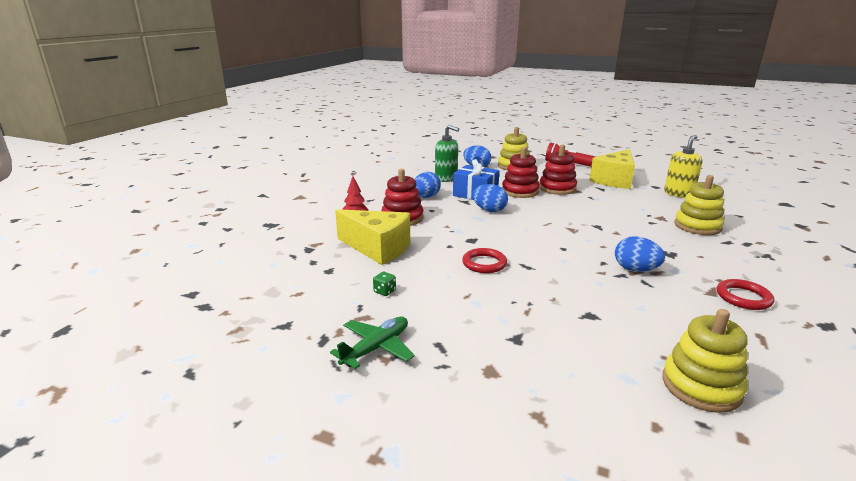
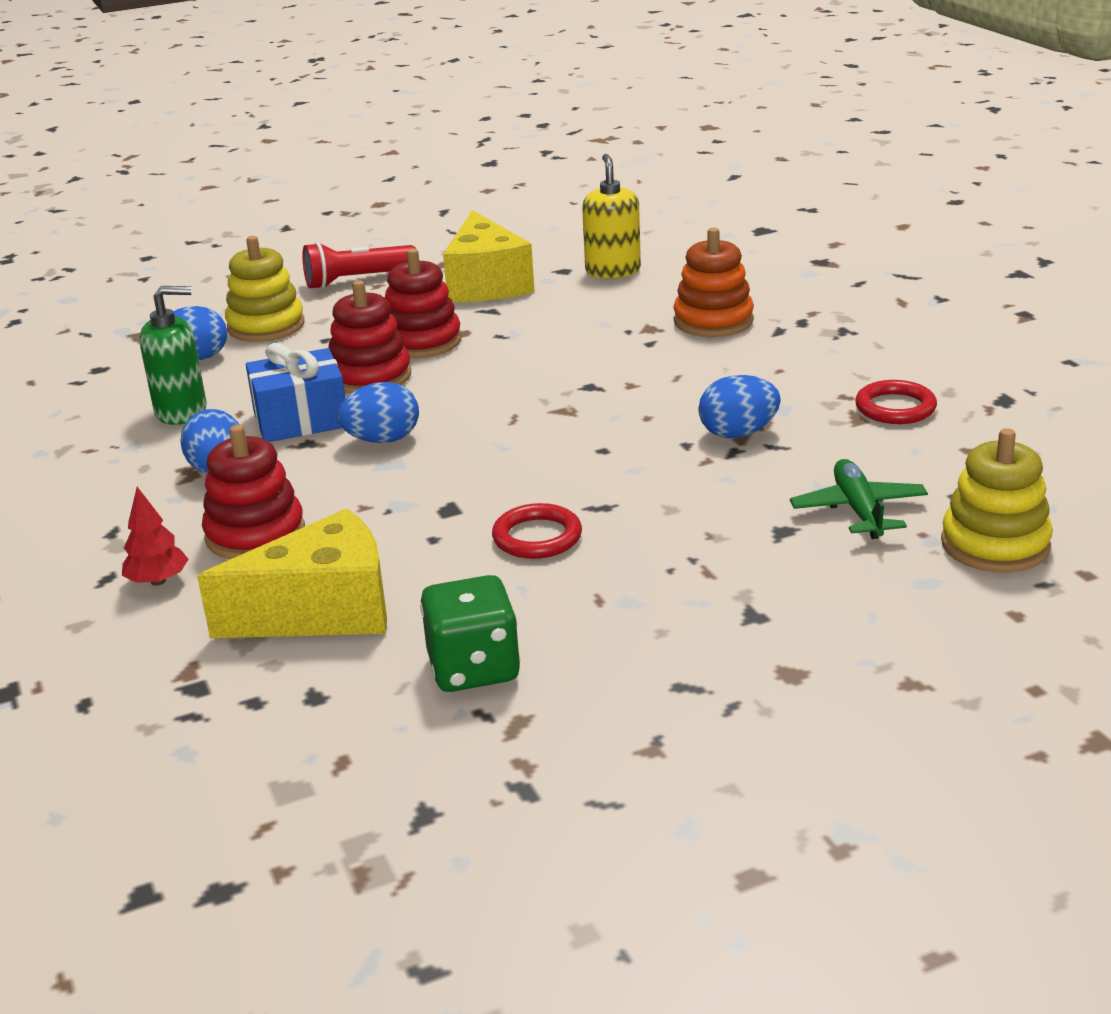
camera: 45 degrees left, 5 degrees up
green plane [330,317,415,369] -> green plane moved to [790,459,928,539]
green dice [373,272,396,296] -> green dice [420,575,520,692], size x2.29
yellow stacking toy [674,175,724,235] -> orange stacking toy [673,228,754,337]

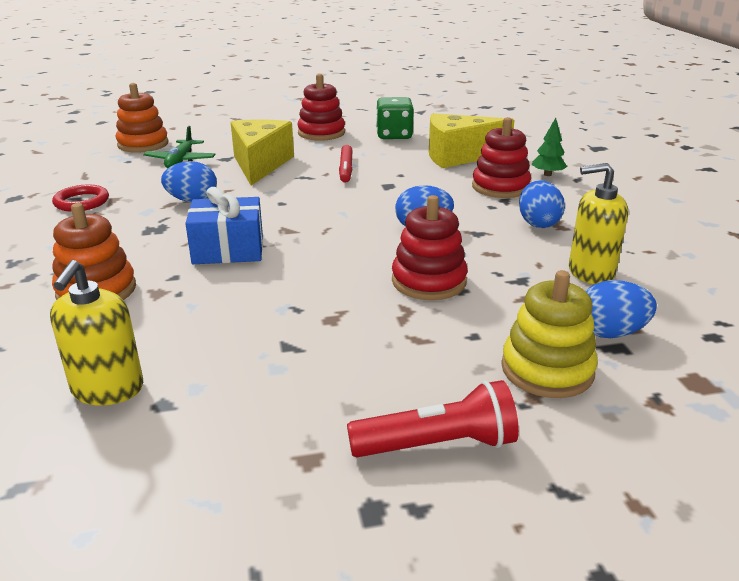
camera: 170 degrees left, 0 degrees up
red tree [122,487,189,586] -> green tree [531,118,567,176]
green soap dispenser [139,286,207,425] -> yellow soap dispenser [569,163,628,284]
blue gift [246,343,345,442] -> blue gift moved to [185,187,263,264]
red stacking toy [385,248,462,358] -> red stacking toy moved to [297,74,345,141]
yellow cheese [443,210,535,302] -> yellow cheese moved to [231,119,294,186]
red ring [492,503,582,559] -> red marker [339,145,353,183]
yellow stacking toy [941,428,1053,573] -> orange stacking toy [116,83,168,153]

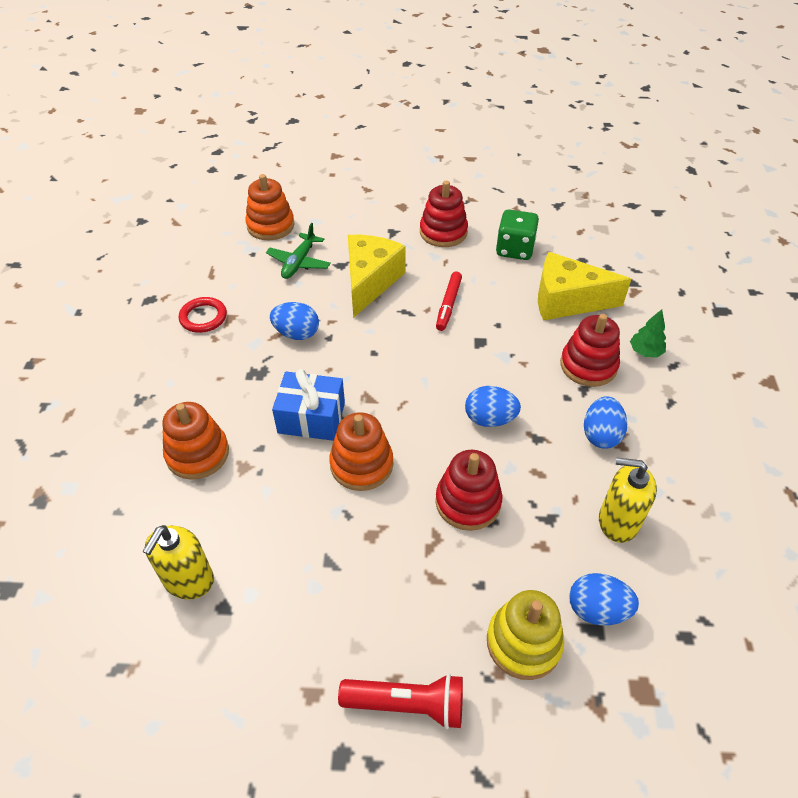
camera: 15 degrees right, 20 degrees up
none -> orange stacking toy [329,412,393,491]

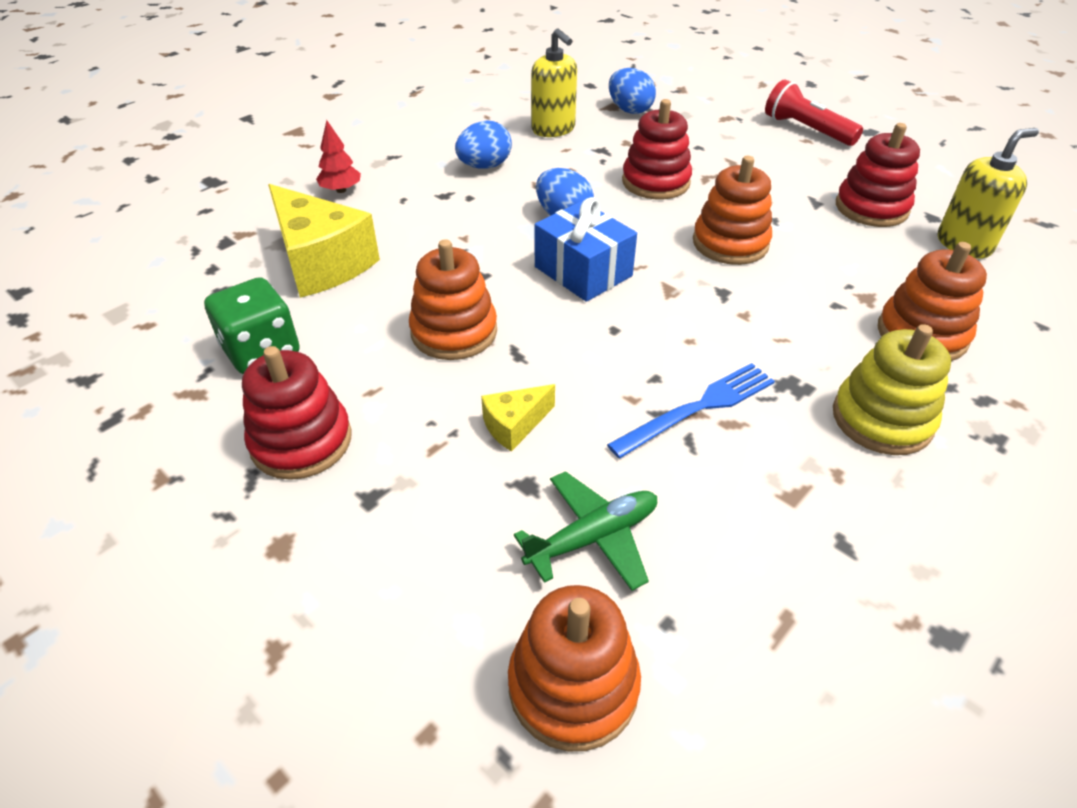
camera: 140 degrees left, 5 degrees down
red ring [179,297,227,333] -> none
blue egg [270,302,319,340] -> blue fork [607,363,775,458]
blue gift [272,369,345,441] -> blue gift moved to [534,197,637,302]
yellow cheese [348,235,406,318] -> yellow cheese [481,384,555,452], size x0.47
red marker [436,272,462,331] -> orange stacking toy [409,239,497,360]
yellow stacking toy [487,590,564,680] -> yellow stacking toy moved to [833,324,951,455]
red stacking toy [560,314,620,387] -> red stacking toy moved to [836,123,920,227]
green tree [630,309,666,358] -> red tree [316,120,361,193]

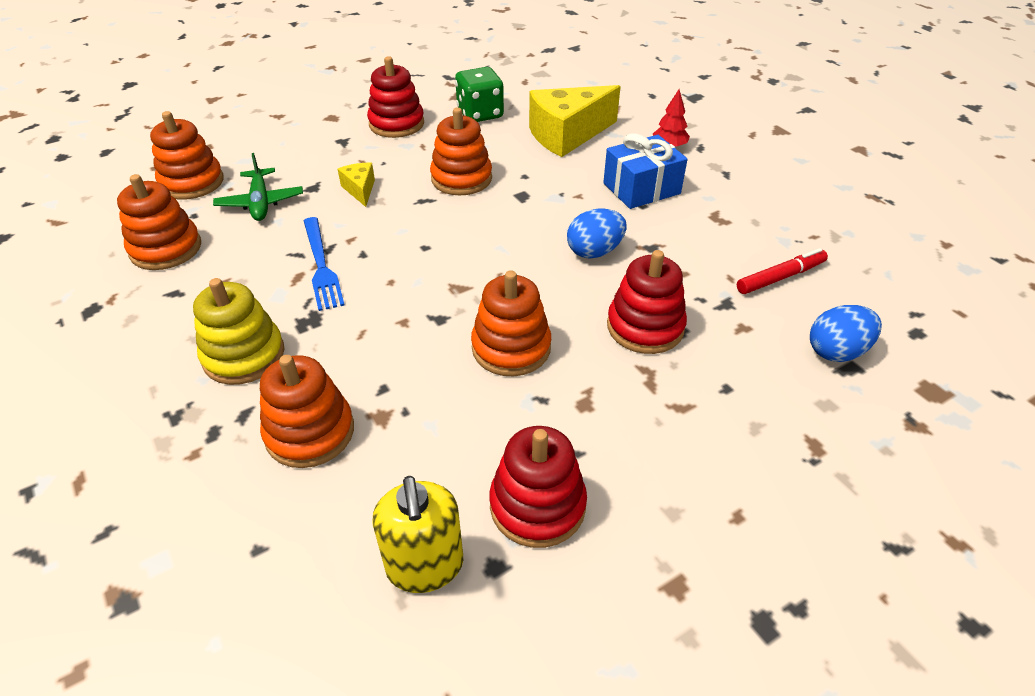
camera: 105 degrees right, 0 degrees up
blue egg [455,121,512,169] -> none
yellow soap dispenser [531,28,577,137] -> red marker [737,248,828,294]
blue gift [534,197,637,302] -> blue gift moved to [603,133,687,209]
red flashlight [765,79,863,146] -> none
none -> orange stacking toy [117,174,201,270]

